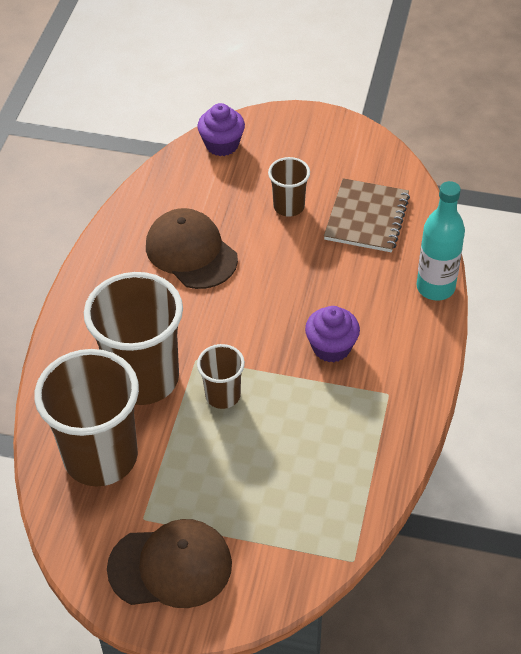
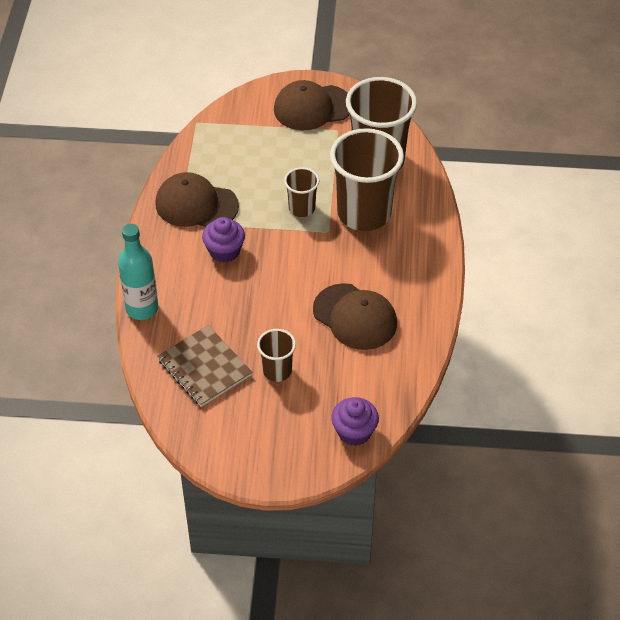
camera: 170 degrees right, 0 degrees up
brown notebook [324,178,410,252] -> brown notebook turned 45 degrees counterclockwise [157,325,252,407]
none -> brown cap [155,172,239,227]

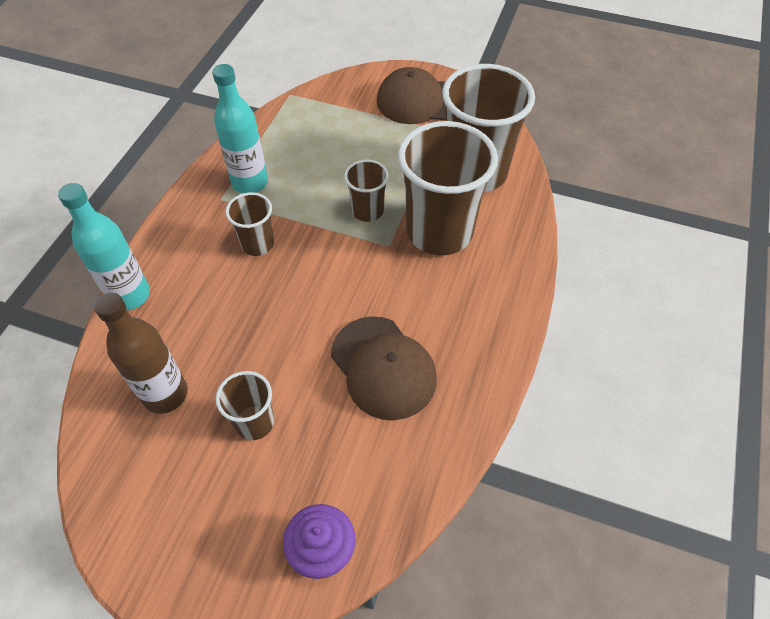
camera: 15 degrees right, 5 degrees up
brown cap [155,172,239,227] -> turquoise bottle [212,64,268,194]
brown notebook [157,325,252,407] -> brown bottle [94,292,188,414]
purple cupcake [202,217,245,263] -> brown cup [225,192,274,256]

